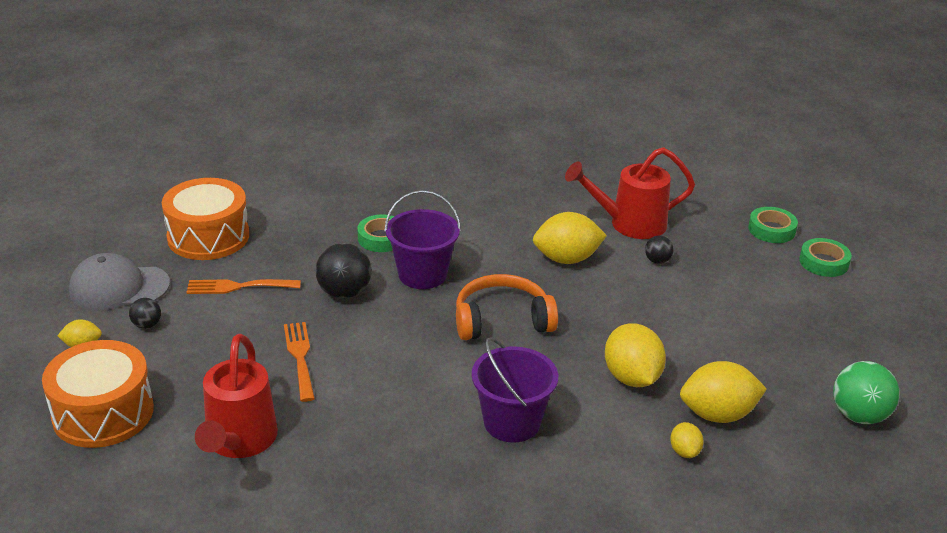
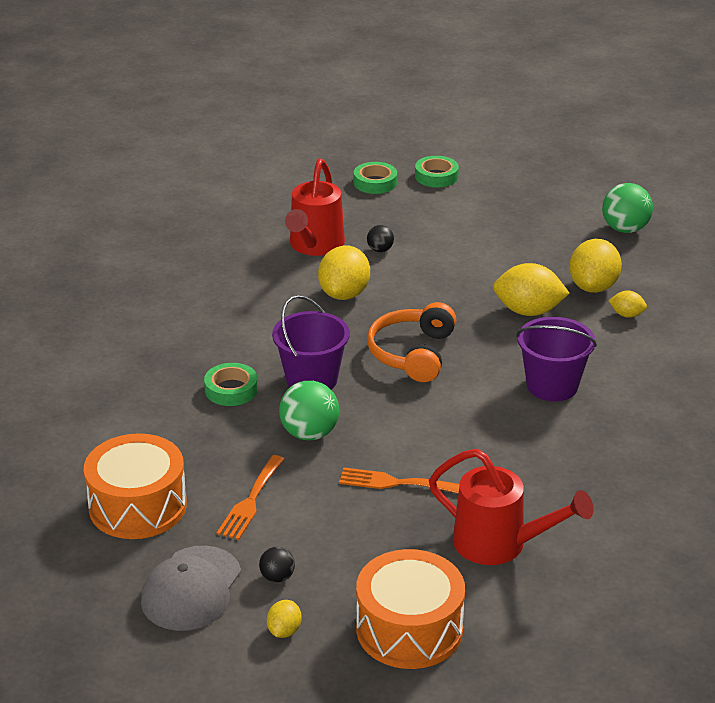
camera: 65 degrees left, 0 degrees up
black ball [315,243,372,299] -> green ball [279,380,339,441]

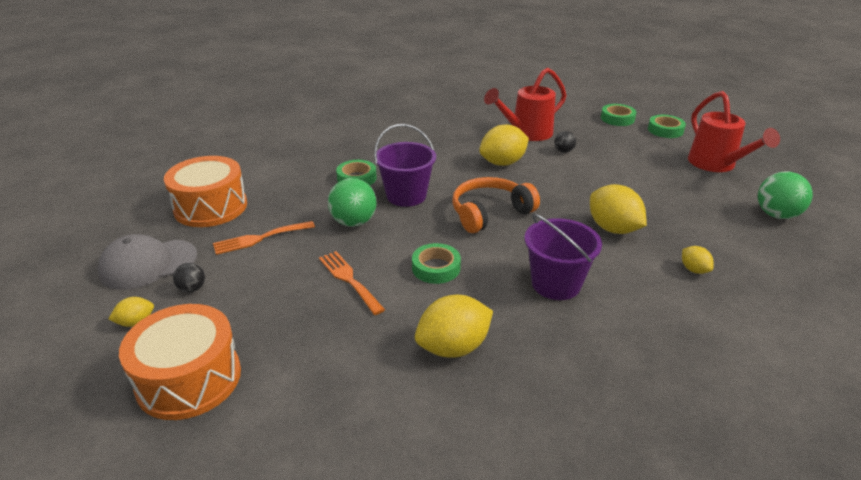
camera: 45 degrees right, 0 degrees up
red watering can [429,449,594,565] -> red watering can moved to [688,91,780,172]
yellow lemon [569,239,622,293] -> yellow lemon moved to [415,295,493,358]
none -> green tape [412,243,461,284]

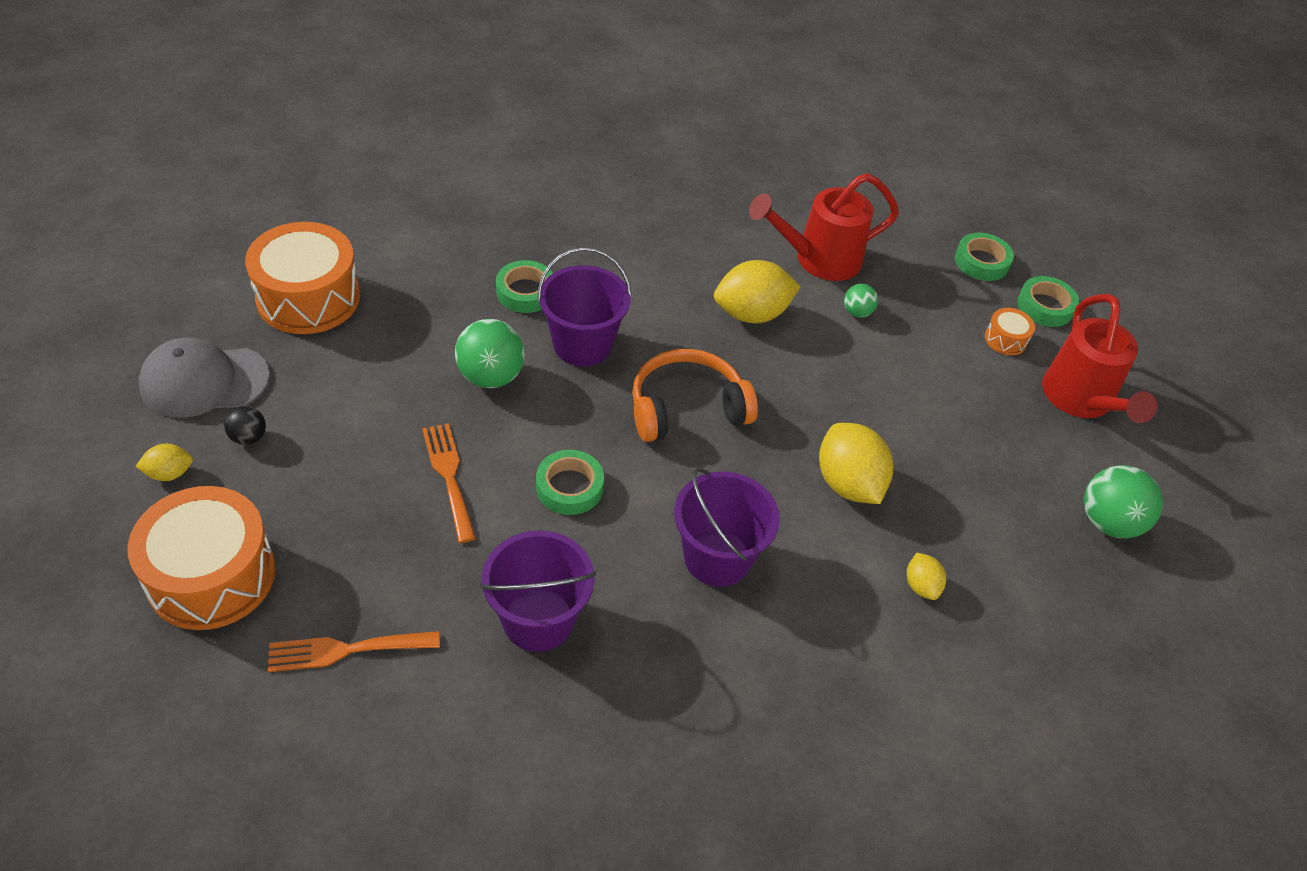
camera: 10 degrees right, 15 degrees up
orange fork [213,221,315,255] -> orange fork moved to [268,631,440,672]
yellow lemon [415,295,493,358] -> purple bucket [480,530,596,652]
black ball [554,131,576,153] -> green ball [844,284,878,318]
none -> orange drum [985,308,1035,355]

